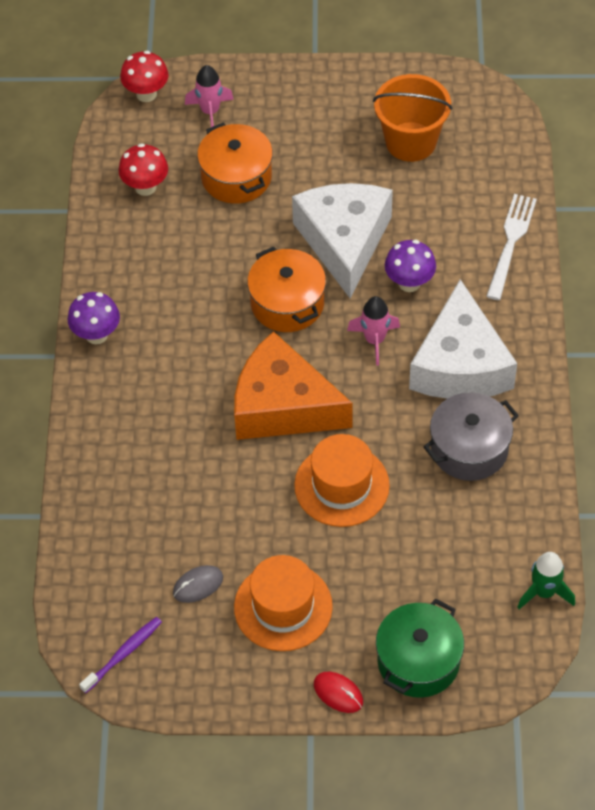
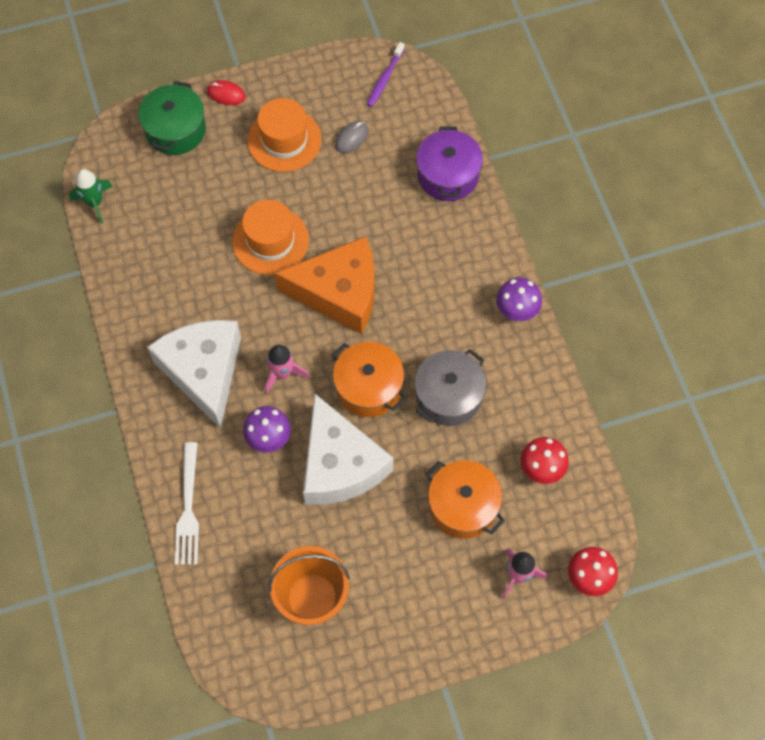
camera: 160 degrees right, 10 degrees up
grey pot [424,393,519,481] -> grey pot moved to [415,349,486,426]
none -> purple pot [416,126,483,201]

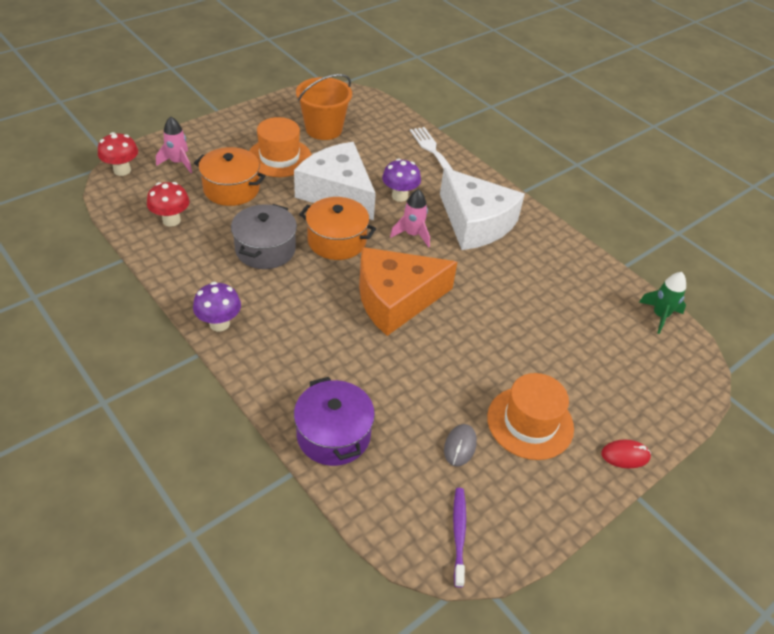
camera: 155 degrees right, 20 degrees down
green pot [138,81,206,155] -> none
orange hat [232,200,309,275] -> orange hat moved to [249,117,312,177]

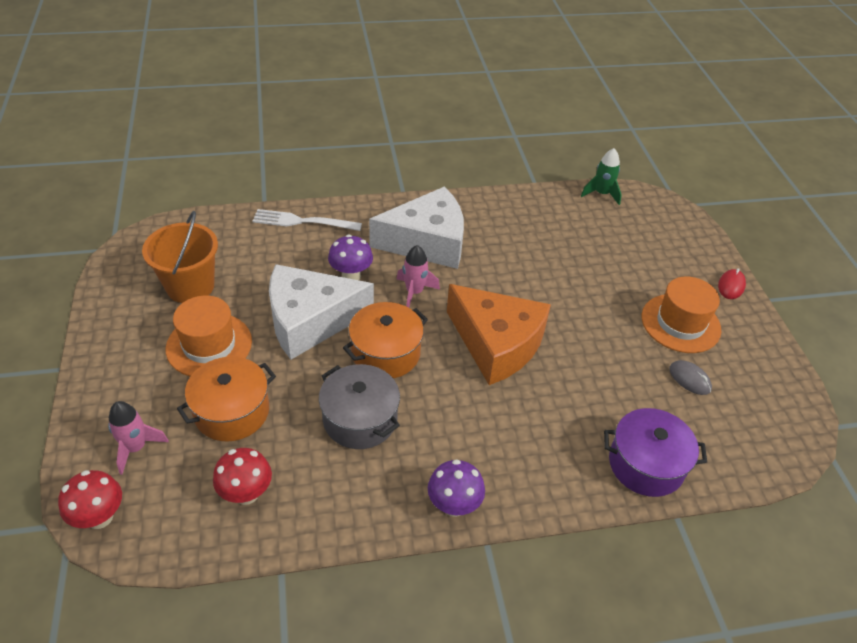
camera: 60 degrees left, 0 degrees up
orange cheese [359,247,457,336] -> orange cheese turned 60 degrees counterclockwise [447,284,551,385]
purple toothbrush [453,488,466,588] -> none

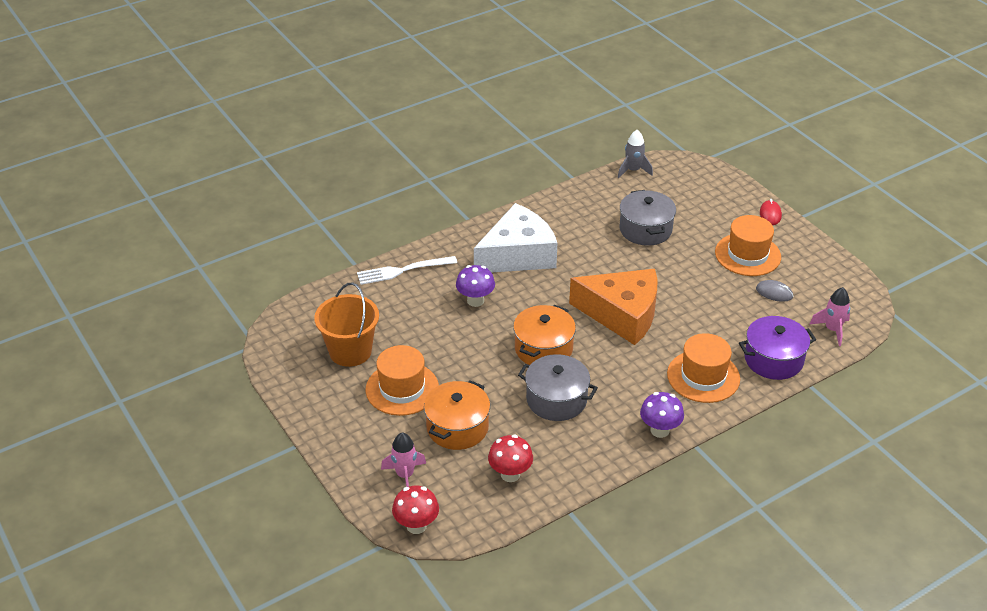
camera: 20 degrees left, 5 degrees down
white cheese [269,264,374,360] -> none
pink rocket [397,245,440,308] -> pink rocket moved to [809,287,850,346]
green rocket [581,148,622,205] -> grey rocket [618,130,653,178]
none -> grey pot [620,190,676,246]
none -> orange hat [667,333,740,403]

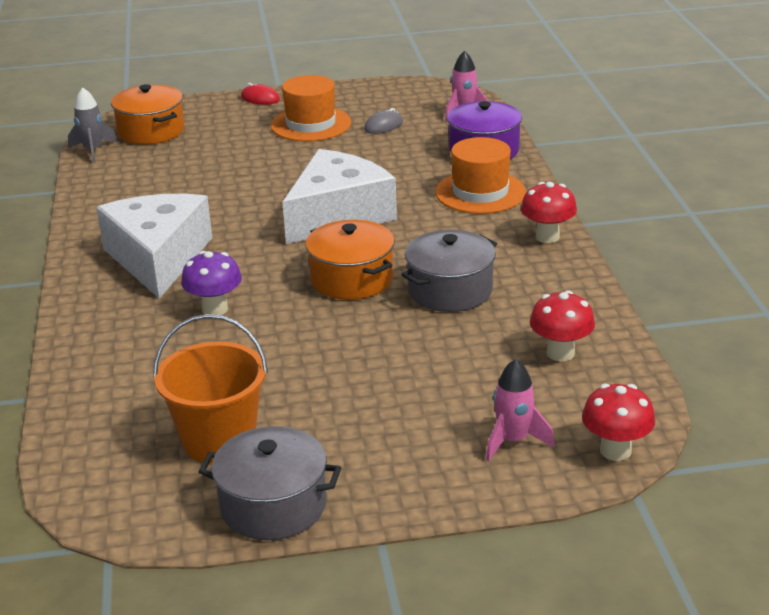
camera: 65 degrees left, 10 degrees down
white fork [357,256,457,285] -> none
orange hat [366,345,439,416] -> none
orange pot [424,380,490,450] -> orange pot moved to [111,84,185,145]
orange cheese [569,269,658,345] -> white cheese [282,149,397,244]
grey pot [620,190,676,246] -> grey pot moved to [198,426,341,540]
purple mushroom [640,392,684,438] -> red mushroom [521,182,577,243]

